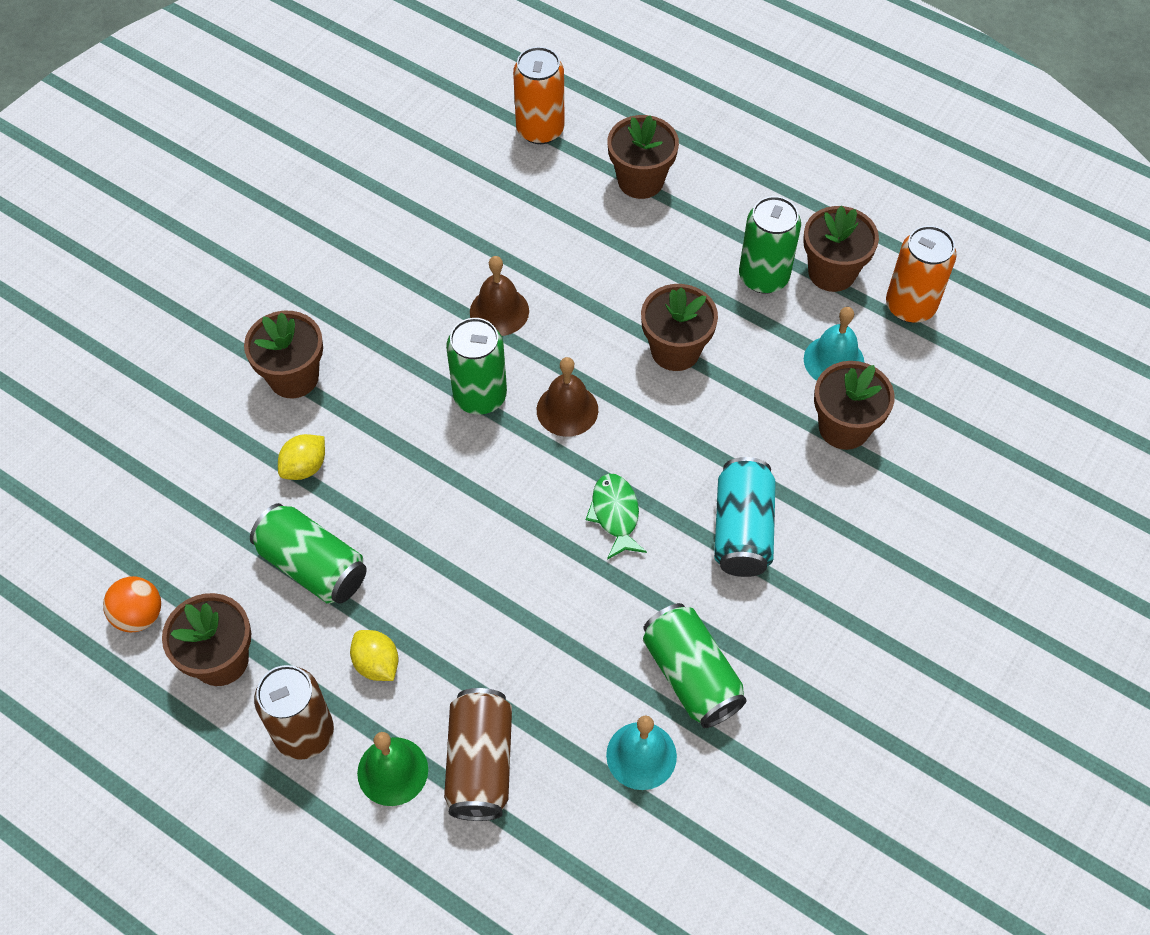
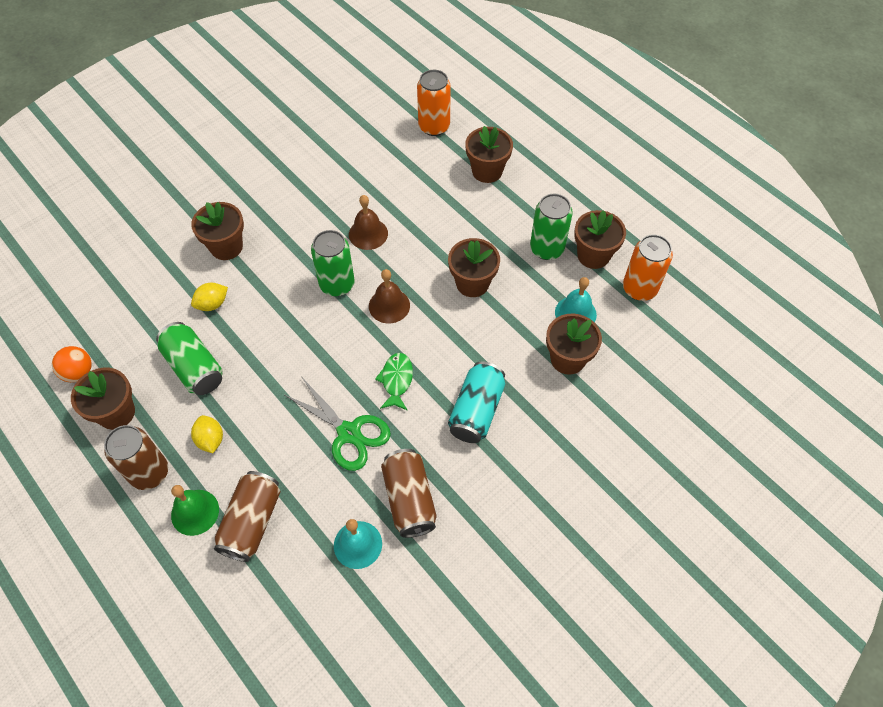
camera: 15 degrees right, 0 degrees up
green can [643,603,747,728] -> brown can [381,449,437,538]
none -> green scissors [285,378,391,471]

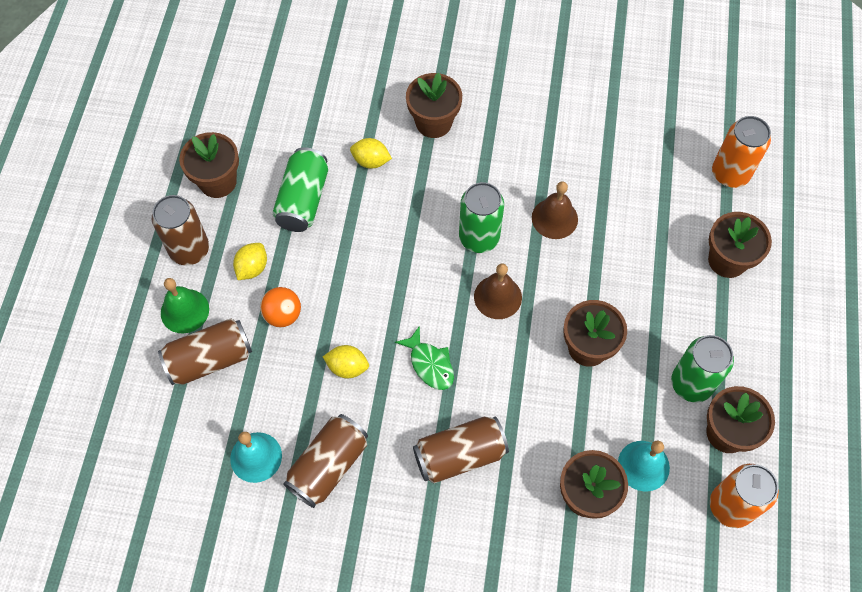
camera: 50 degrees right, 5 degrees up
orange ball [52,346,92,382] -> orange ball moved to [260,287,301,328]
green scissors [285,378,391,471] -> yellow lemon [323,345,369,378]
green fish [375,353,413,410] -> green fish turned 90 degrees clockwise [395,326,454,390]
turquoise can [448,361,505,443] -> brown can [413,416,509,483]

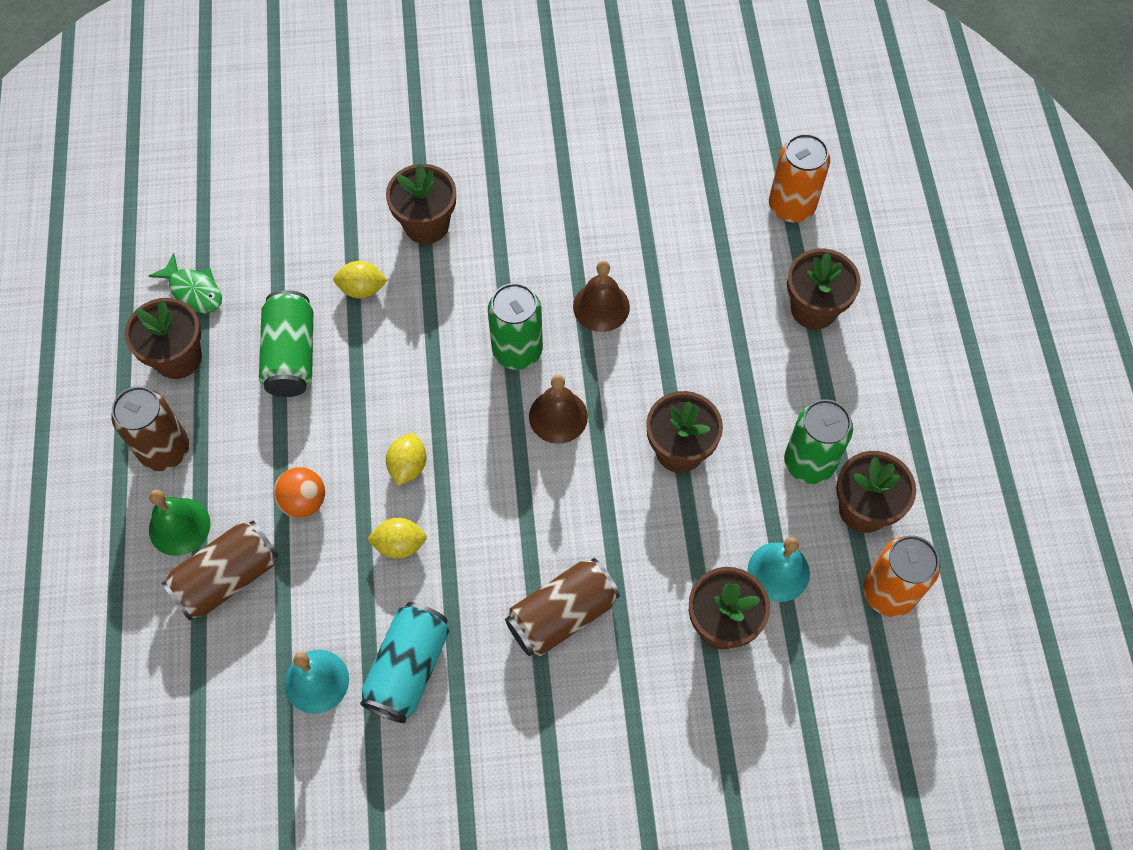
camera: 15 degrees left, 0 degrees up
yellow lemon [233,243,267,280] -> yellow lemon moved to [386,433,426,486]
brown can [283,414,368,508] -> turquoise can [360,602,450,723]
green fish [395,326,454,390] -> green fish moved to [149,253,222,313]

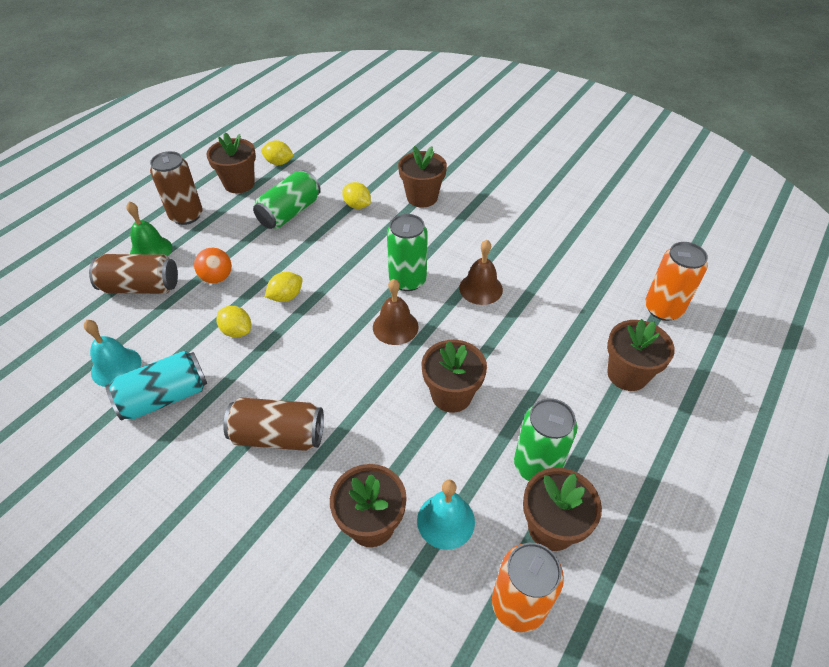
camera: 40 degrees right, 15 degrees down
green fish [149,253,222,313] -> yellow lemon [261,140,294,165]

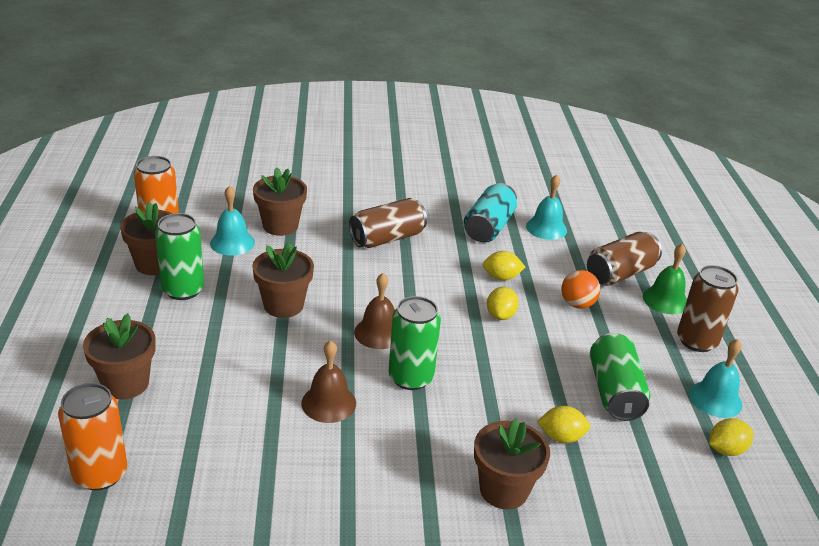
camera: 140 degrees right, 15 degrees down
brown flower pot [207,132,256,193] -> turquoise bell [689,339,743,418]

